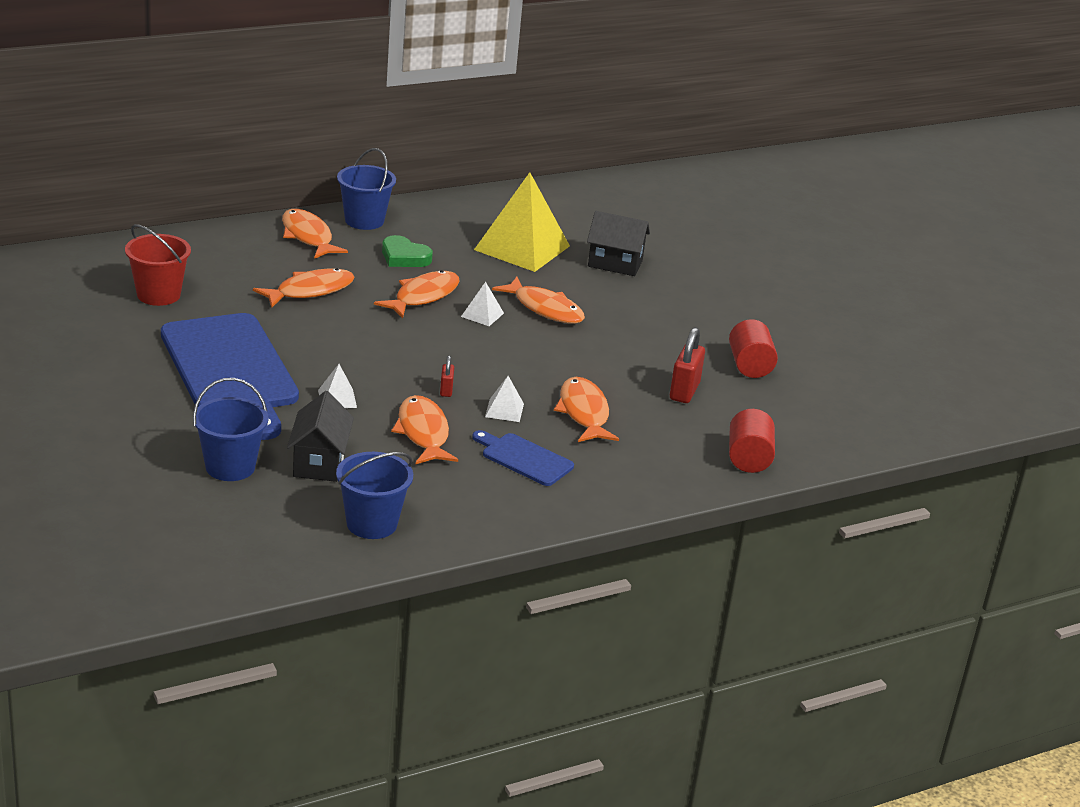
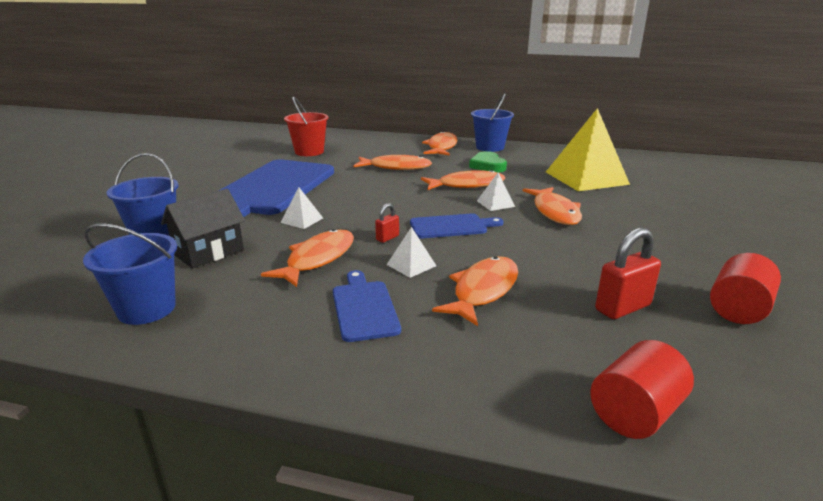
camera: 45 degrees right, 5 degrees down
black house [587,211,650,276] -> none
none -> blue cutting board [410,214,504,239]

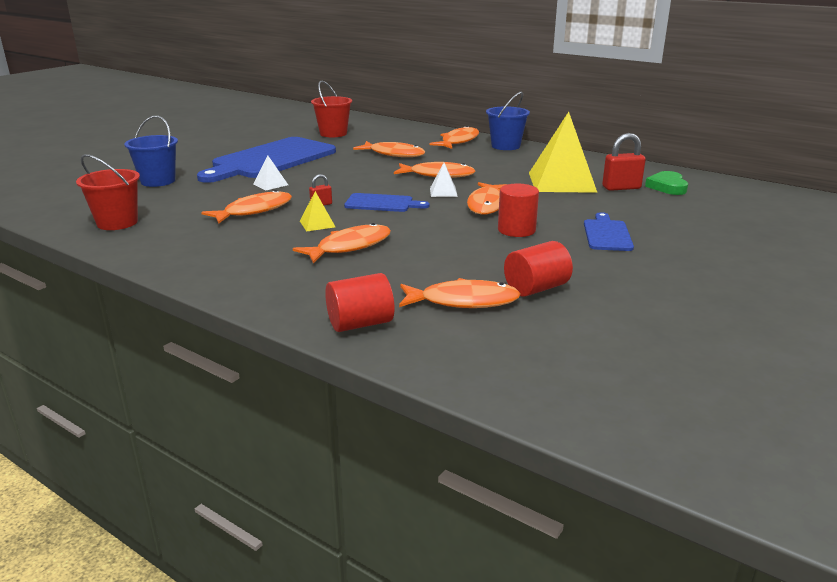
camera: 20 degrees right, 0 degrees up
blue bucket [83,224,177,325] -> red bucket [76,154,140,230]
black house [161,189,245,269] -> none
blue cutting board [333,270,401,342] -> blue cutting board moved to [584,212,634,251]
white pyramid [387,227,436,278] -> yellow pyramid [300,191,335,231]
green heart [469,151,507,172] -> green heart moved to [645,171,688,195]
red padlock [595,228,661,319] -> red padlock moved to [602,133,646,191]
none -> orange fish [399,278,520,308]
none -> red cylinder [498,184,539,237]

